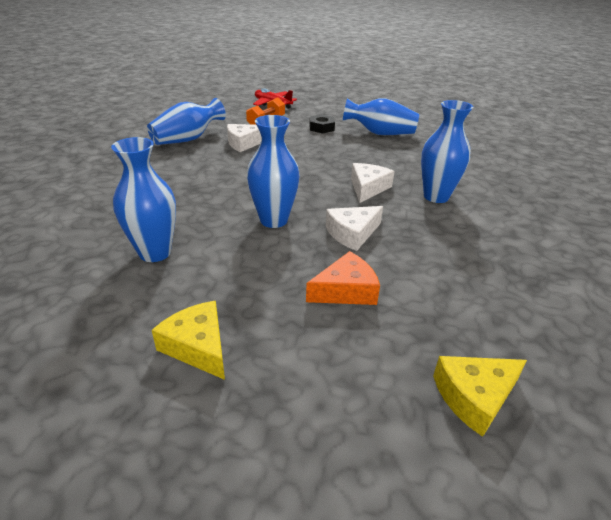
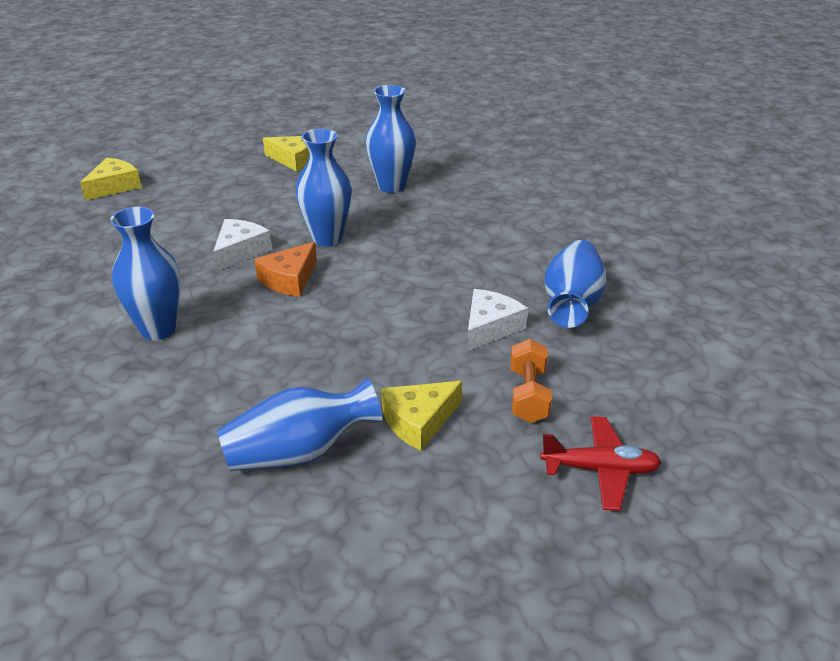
camera: 150 degrees right, 0 degrees up
orange cheese [306,251,380,305] -> orange cheese moved to [254,242,317,297]
black nut [309,115,335,133] -> yellow cheese [382,381,462,451]
white cheese [351,163,395,203] -> none

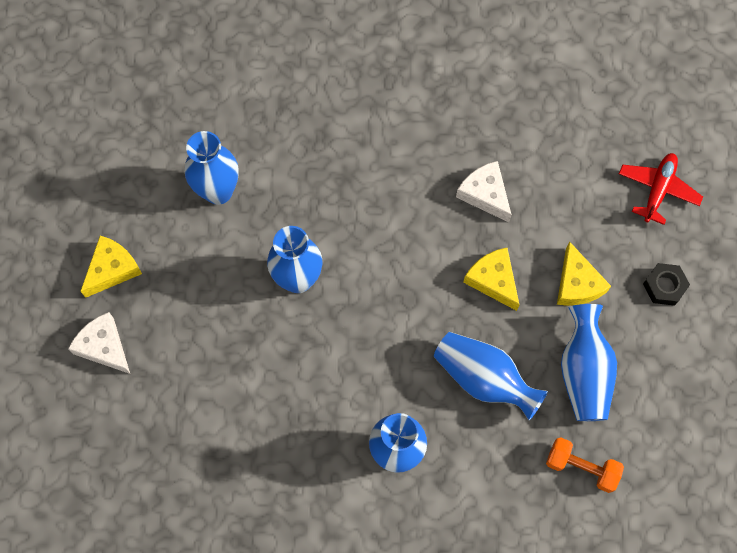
camera: 70 degrees left, 35 degrees up
yellow cheese [80,158,142,200] -> yellow cheese moved to [463,248,520,311]
white cheese [213,219,272,271] -> white cheese moved to [68,312,130,374]
orange cheese [254,242,317,297] -> none
orange dumbbell [510,339,552,423] -> orange dumbbell moved to [546,437,624,493]
blue vase [545,240,607,328] -> blue vase moved to [434,332,548,420]
none -> black nut [643,263,690,306]

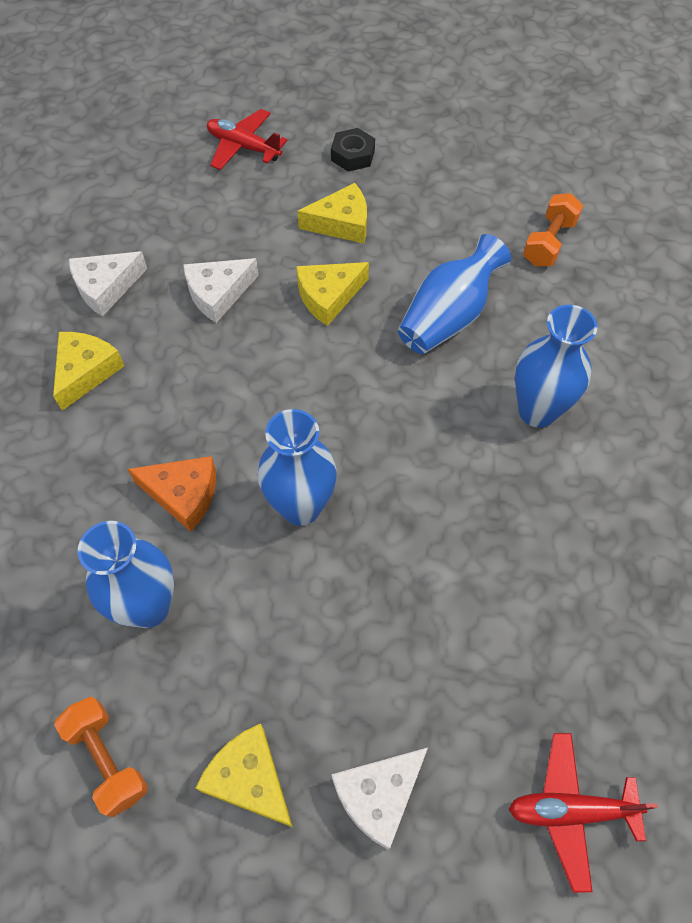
camera: 85 degrees left, 10 degrees down
blue vase [561,304,617,421] -> none
none -> yellow cheese [53,332,124,411]
none -> orange dumbbell [54,697,148,817]
none -> white cheese [69,251,147,317]
none -> orange cheese [128,456,216,532]
none -> red plane [509,733,658,892]

